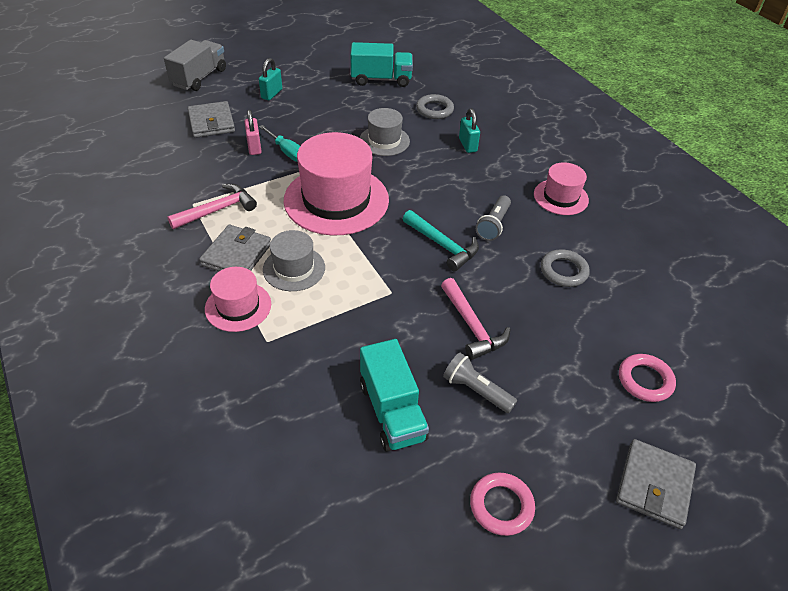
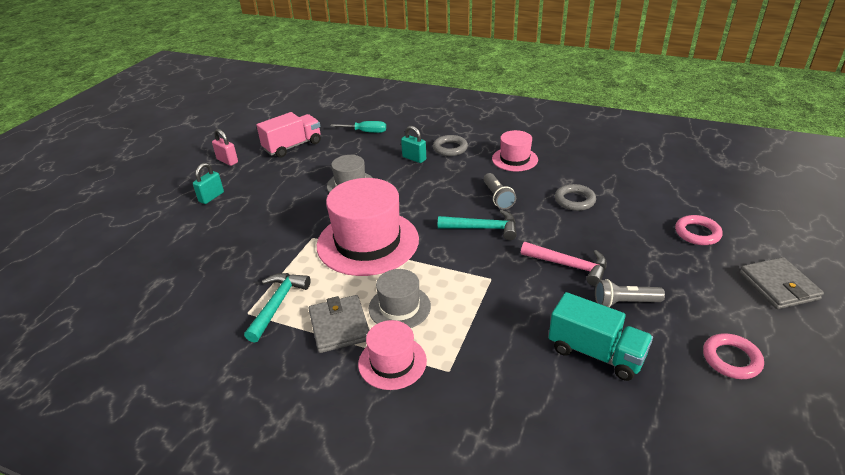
camera: 35 degrees left, 10 degrees down
grey truck [164,40,226,91] -> none
pink hammer [167,184,257,229] -> turquoise hammer [244,273,311,343]
grey wallet [188,101,235,138] -> none
pink padlock [244,110,262,155] -> pink padlock moved to [212,129,238,166]
turquoise padlock [259,58,282,100] -> turquoise padlock turned 45 degrees clockwise [193,163,224,204]
turquoise screwdriver [259,125,300,162] -> turquoise screwdriver moved to [330,121,386,133]
turquoise truck [351,42,413,87] -> pink truck [256,112,321,158]
grey ring [416,94,454,119] -> grey ring moved to [433,135,468,156]

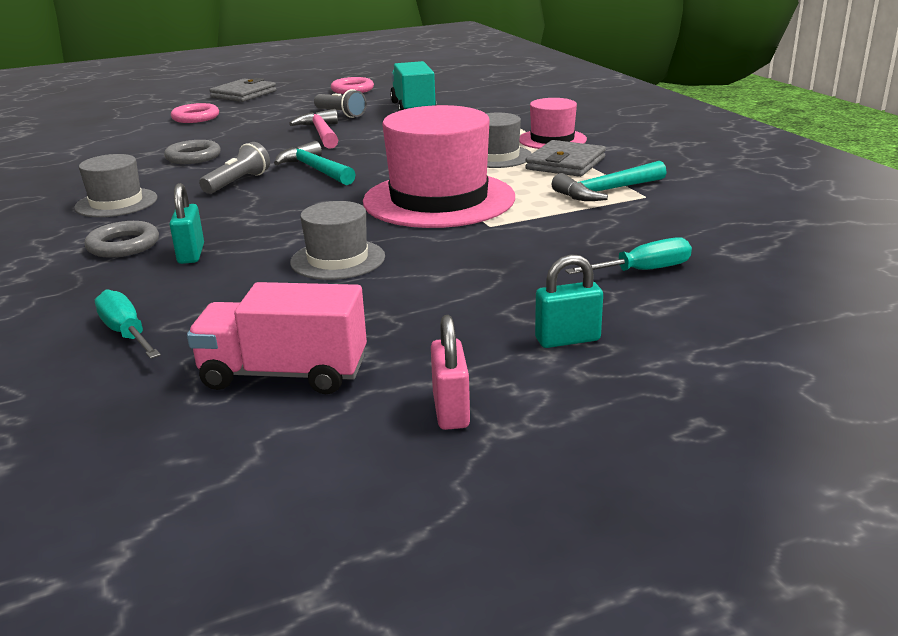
camera: 135 degrees left, 10 degrees down
pink hat [492,130,538,171] -> grey hat [74,154,157,217]
none -> turquoise screwdriver [565,237,692,274]

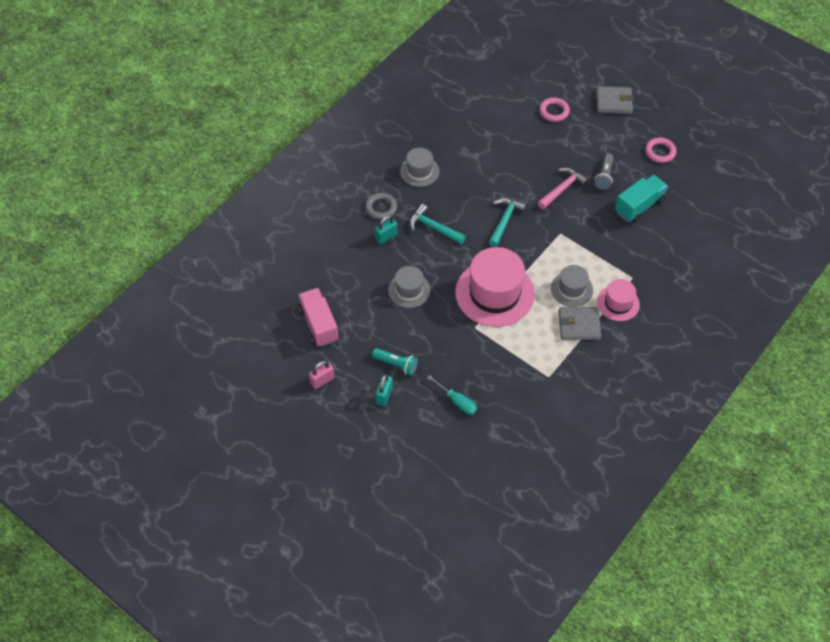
camera: 60 degrees right, 30 degrees up
turquoise screwdriver [95,289,161,359] -> none
grey ring [164,140,220,164] -> none
grey flashlight [199,142,270,194] -> none
turquoise padlock [535,254,603,348] -> turquoise padlock turned 60 degrees clockwise [375,374,393,406]
turquoise hammer [552,161,667,201] -> turquoise hammer moved to [409,204,466,244]
none -> turquoise flashlight [372,348,418,375]

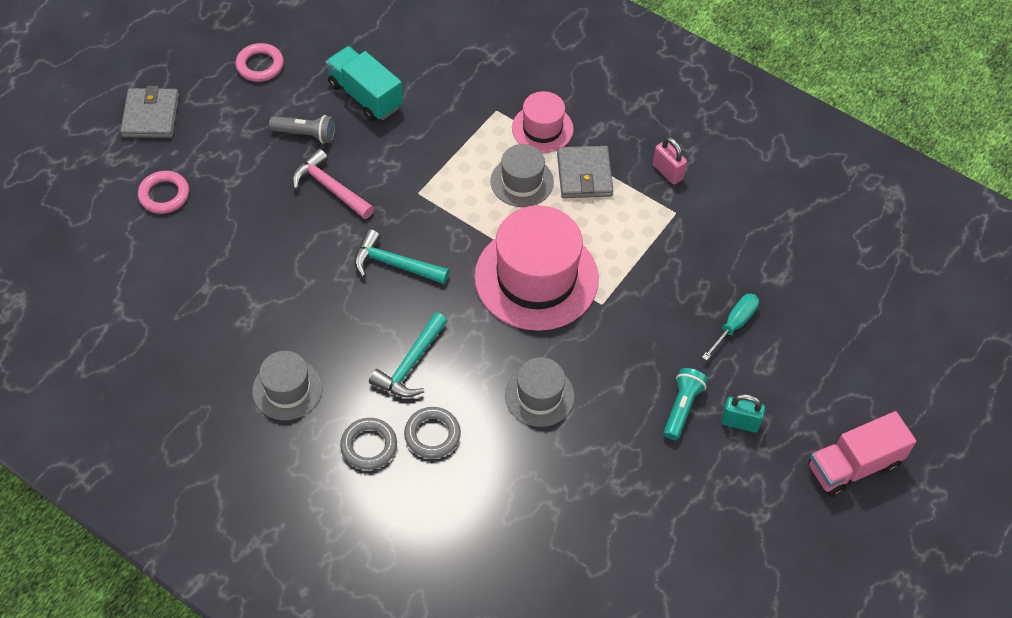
camera: 95 degrees left, 0 degrees up
pink truck [298,288,339,347] -> pink truck moved to [809,411,916,497]
pink padlock [309,361,335,389] -> pink padlock moved to [653,137,687,185]
turquoise padlock [375,216,398,244] -> grey ring [404,407,461,459]

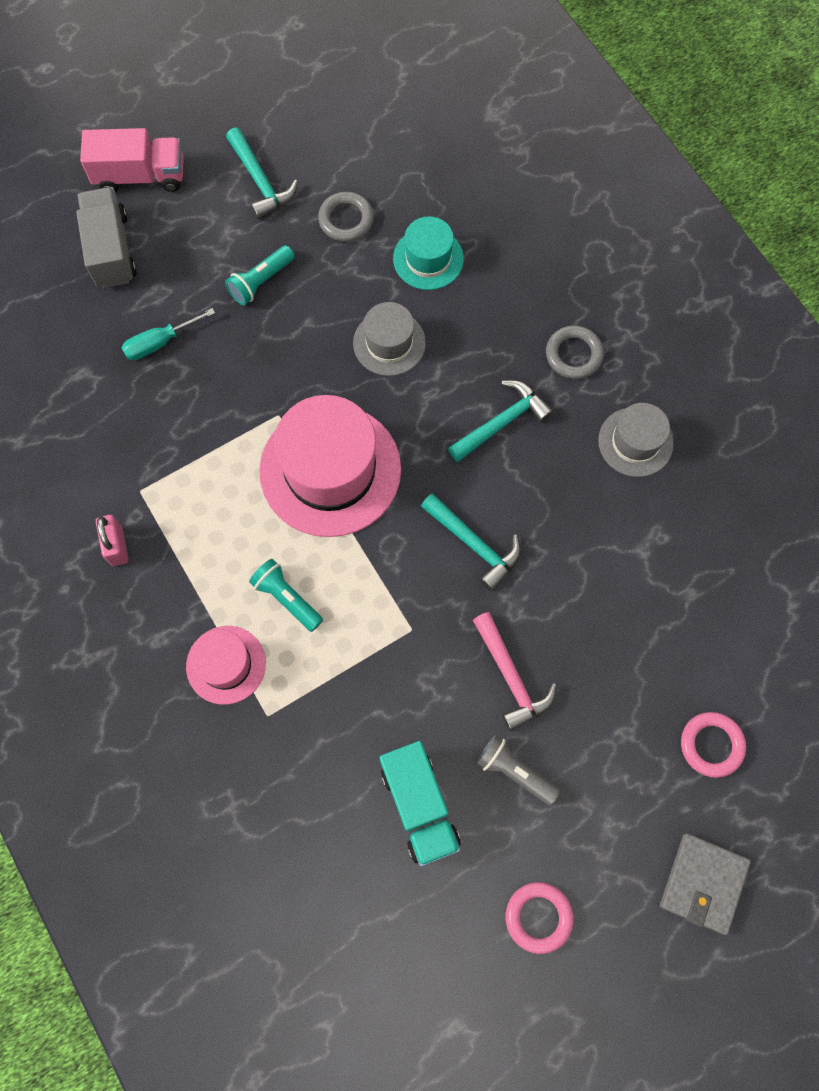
camera: 155 degrees left, 15 degrees up
grey ring [404,407,461,459] -> grey ring moved to [318,192,374,242]
grey hat [490,144,554,207] -> turquoise flashlight [249,559,323,632]
grey wallet [557,146,614,198] -> none
turquoise padlock [721,394,765,433] -> none
none -> grey truck [76,187,137,288]
none -> turquoise hammer [226,127,298,220]
none -> turquoise hat [393,216,464,290]

